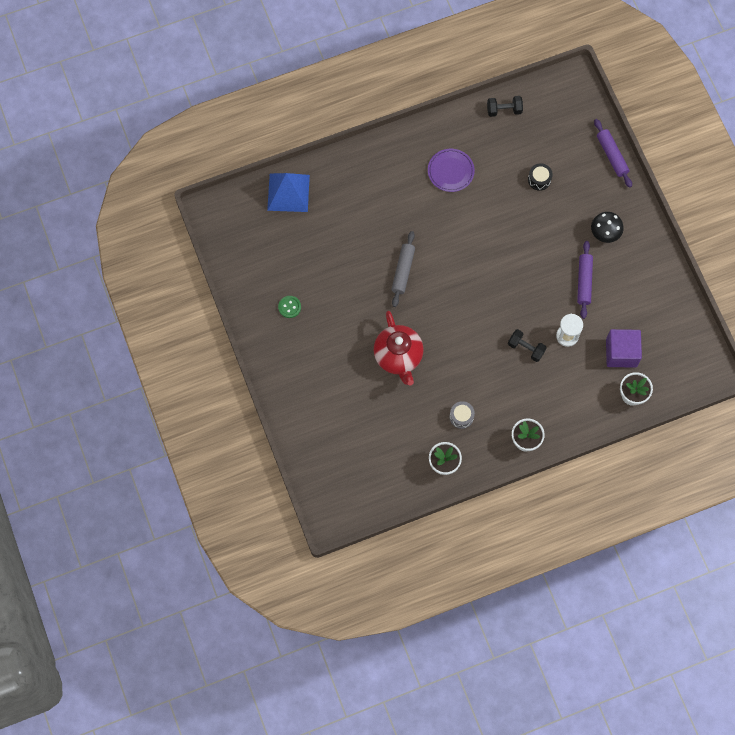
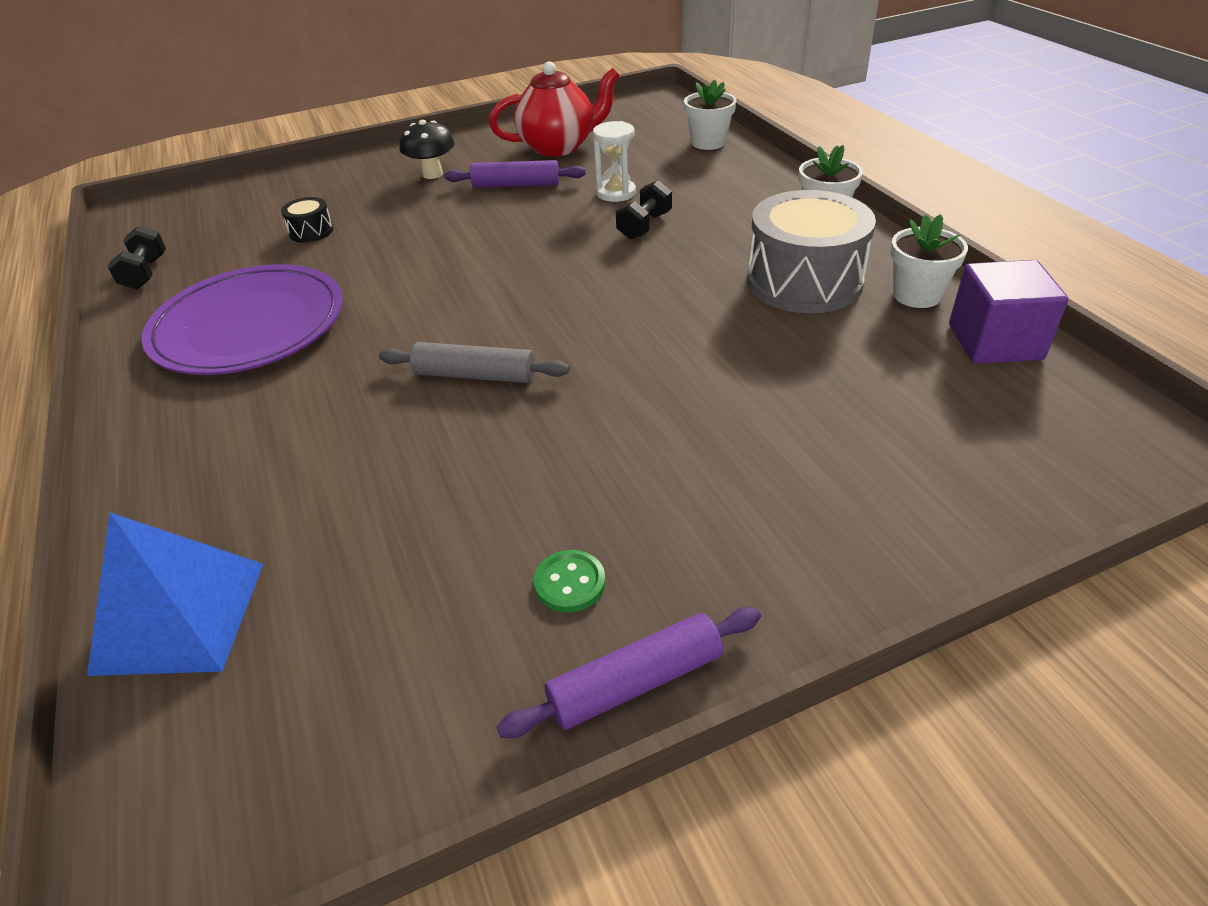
camera: 90 degrees left, 30 degrees down
red teapot [374,311,424,386] -> red teapot moved to [489,61,620,157]
purple plate [428,149,475,192] -> purple plate [141,264,343,375], size x1.85
grey drum [450,401,475,429] -> grey drum [747,190,876,313], size x2.27
purple rolling pin [594,119,632,188] -> purple rolling pin moved to [497,607,761,738]
purple cube [606,329,642,368] -> purple cube moved to [949,260,1069,364]

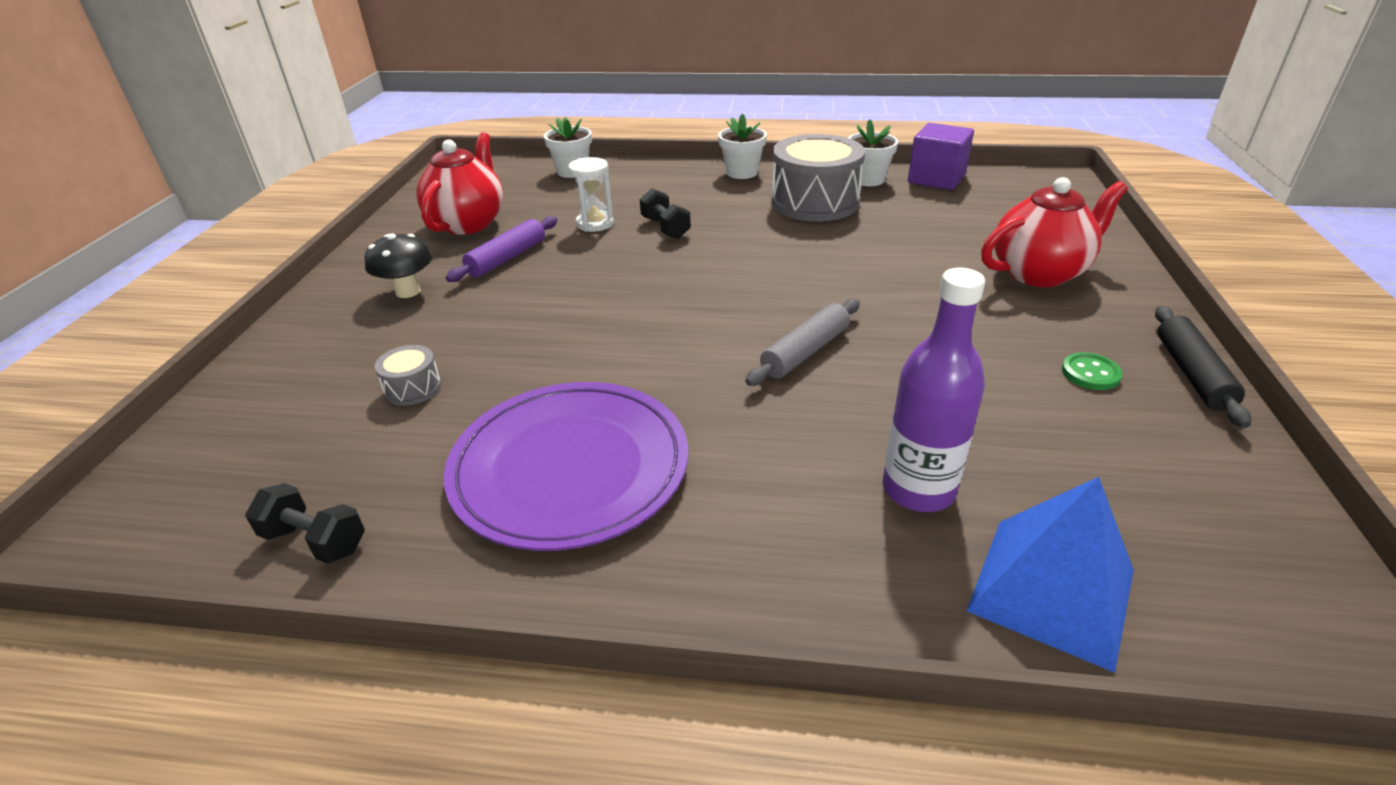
camera: 60 degrees left, 5 degrees down
black drum [281,197,333,243] -> grey drum [375,345,441,406]
purple rolling pin [497,607,761,738] -> black rolling pin [1155,306,1251,428]
none -> purple bottle [883,268,985,512]
none -> red teapot [981,177,1128,287]

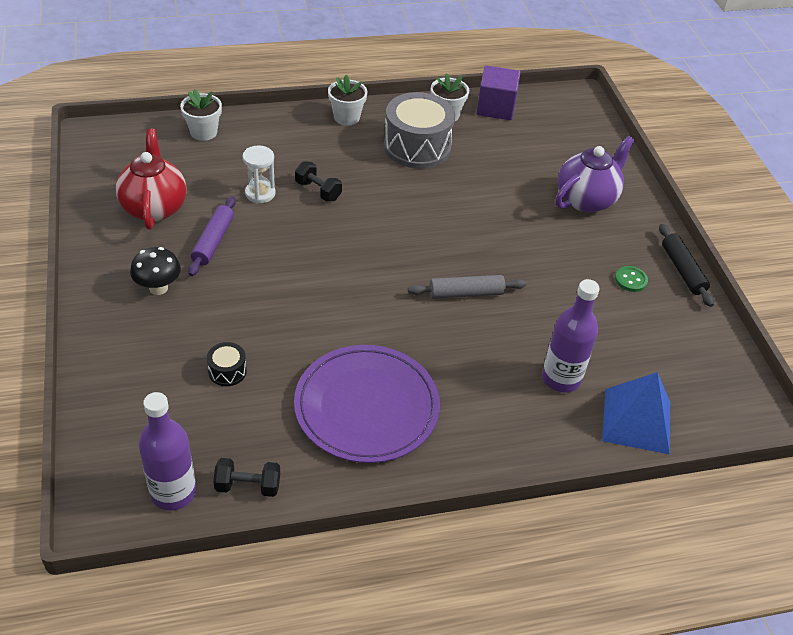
camera: 25 degrees left, 10 degrees up
grey drum [375,345,441,406] -> black drum [207,342,247,386]
grey rolling pin [745,299,860,386] -> grey rolling pin turned 60 degrees clockwise [408,275,526,299]
red teapot [981,177,1128,287] -> purple teapot [555,136,635,213]
none -> purple bottle [139,392,196,511]

